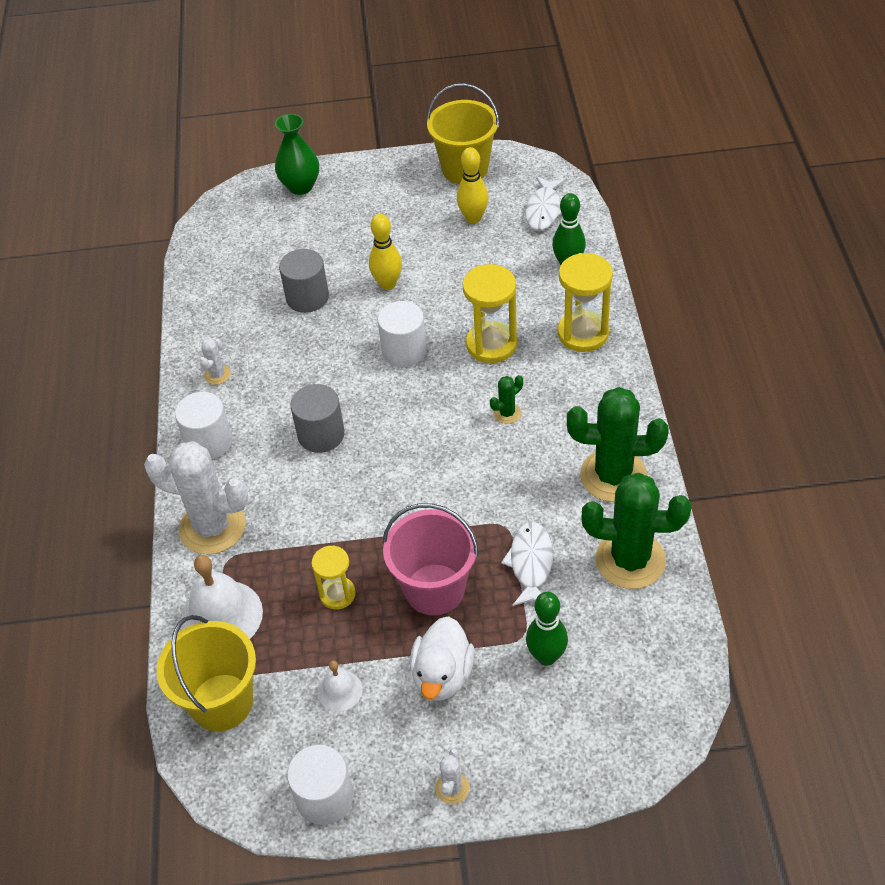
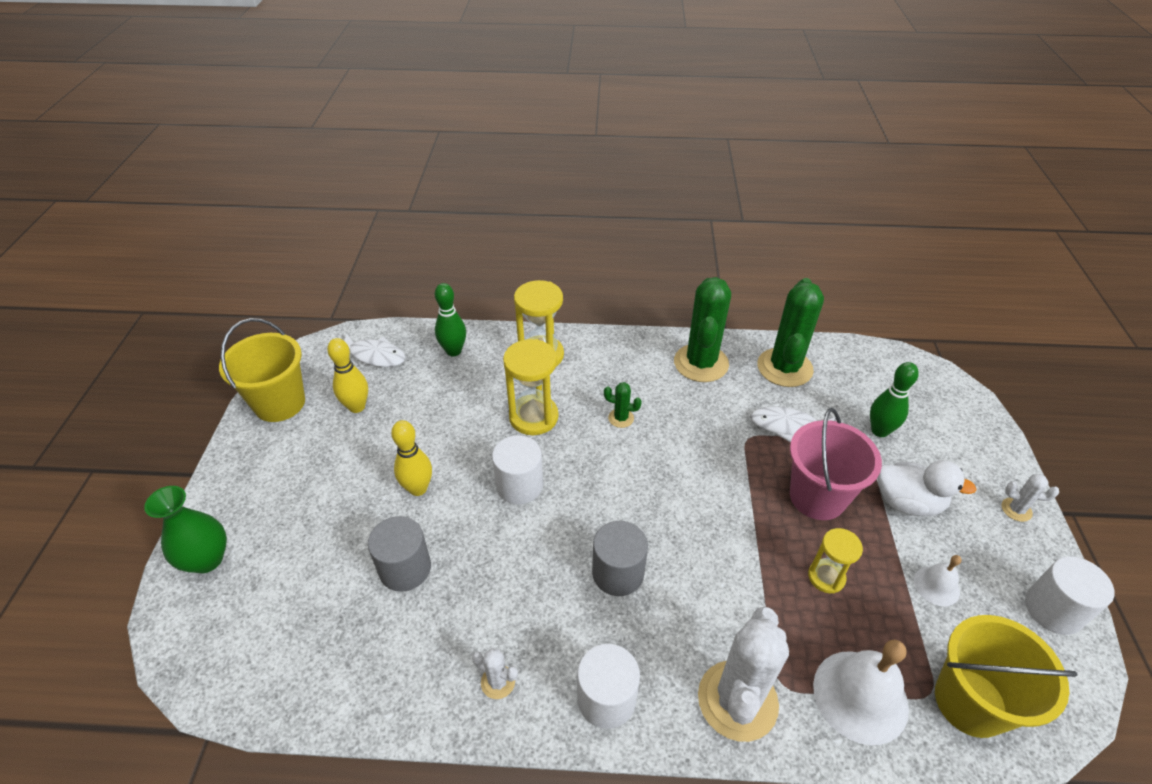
camera: 85 degrees left, 5 degrees down
green cactus [490,375,523,424] -> green cactus turned 45 degrees counterclockwise [604,382,642,428]

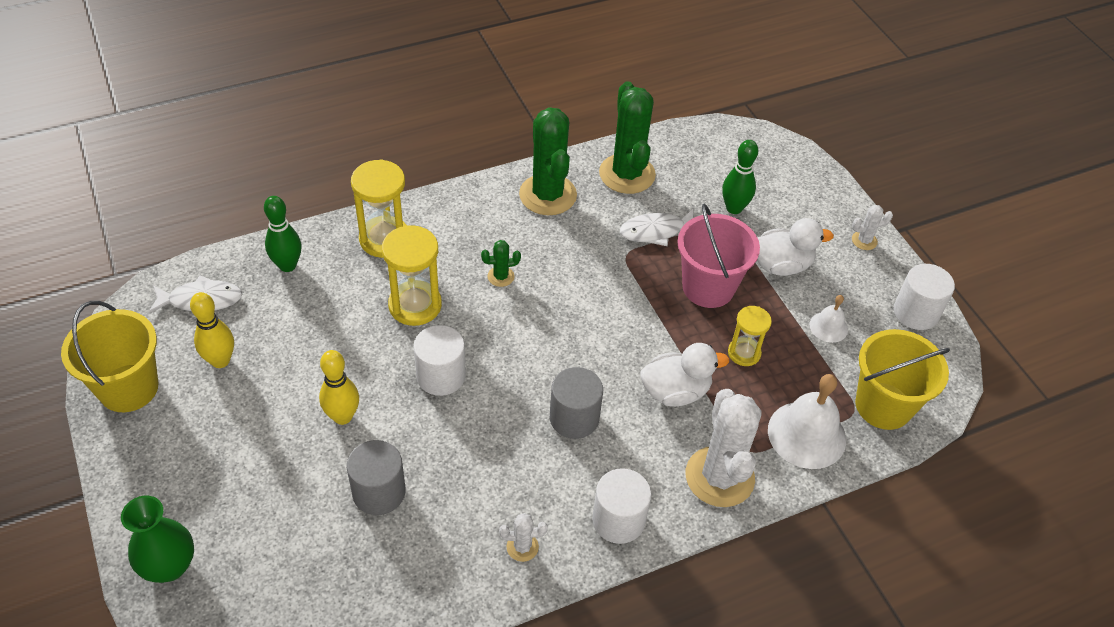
camera: 30 degrees left, 5 degrees up
none -> white duck [641,343,729,407]

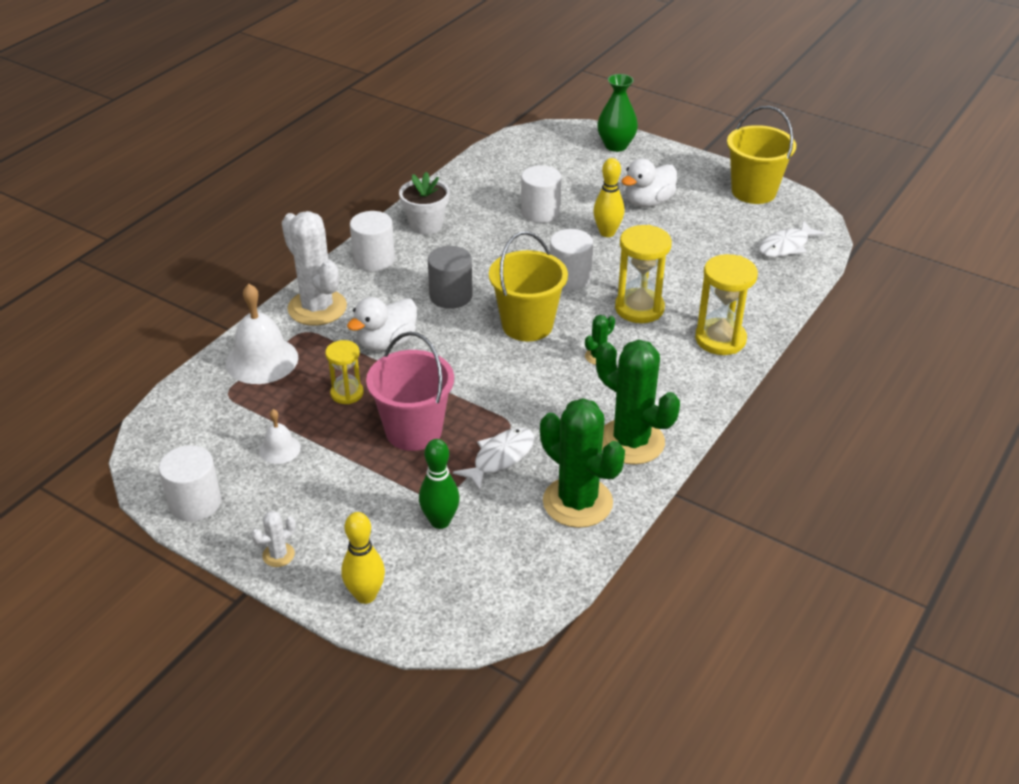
camera: 150 degrees right, 10 degrees down
yellow bowling pin [190,292,234,368] -> yellow bowling pin moved to [341,512,385,604]
green bowling pin [264,196,302,272] -> none
grey cylinder [347,440,406,515] -> white cylinder [521,165,561,223]
white cactus [499,513,548,562] -> white flower pot [399,172,449,235]
white duck [757,218,834,276] -> white duck moved to [621,158,677,207]
yellow bucket [855,329,950,430] -> yellow bucket moved to [489,231,568,342]

